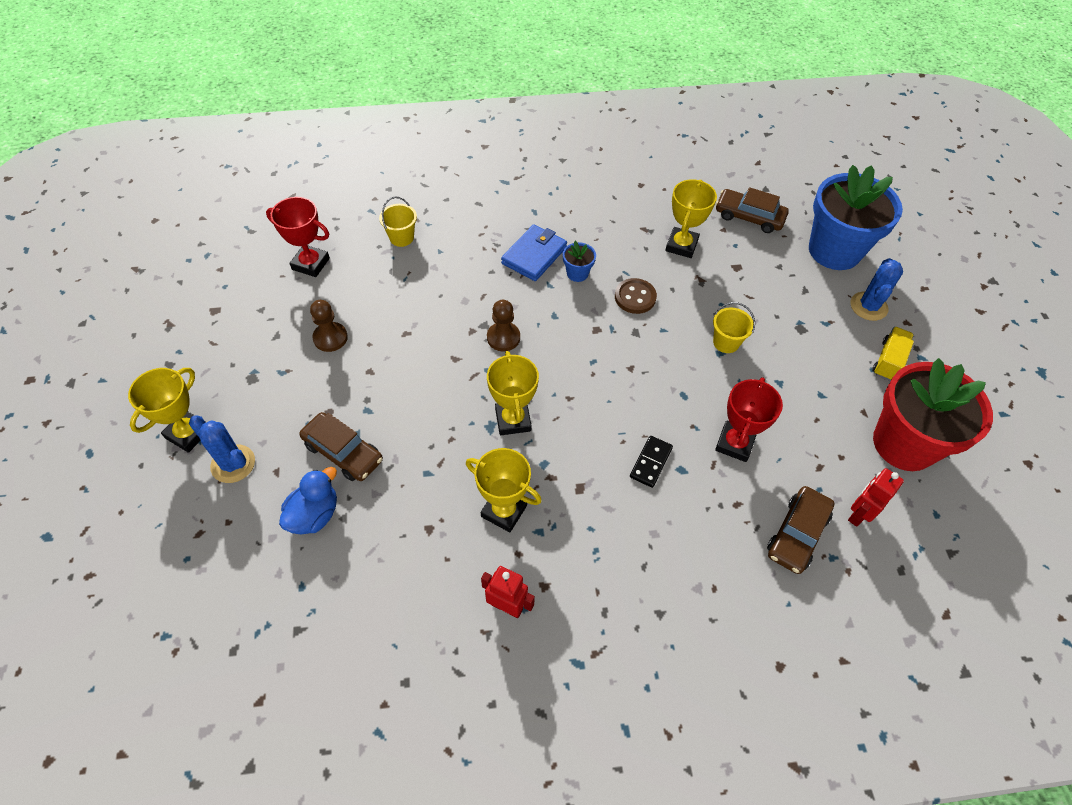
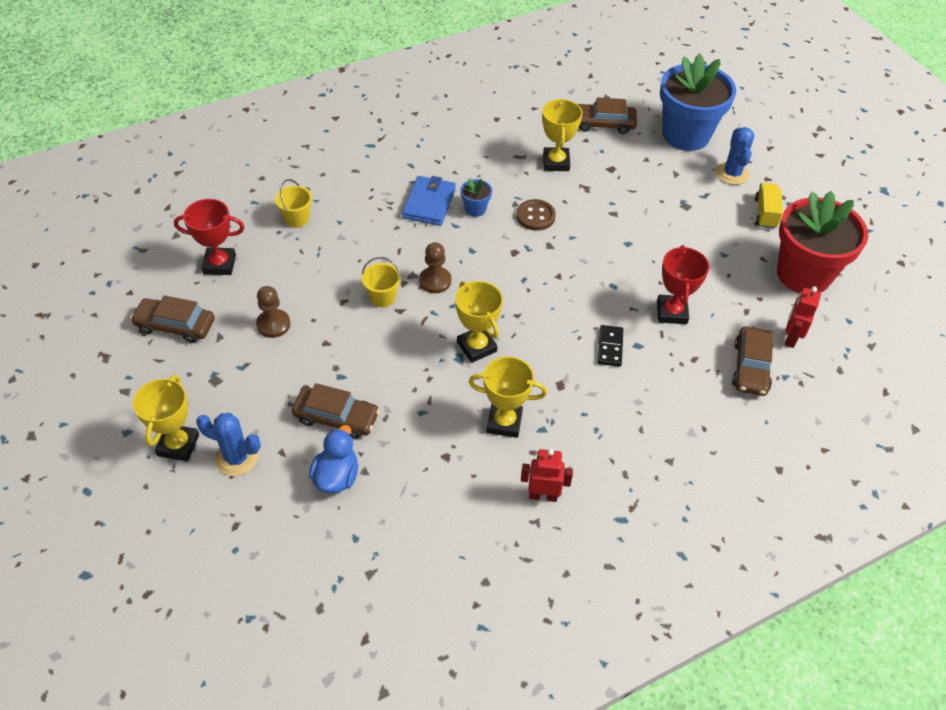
camera: 20 degrees left, 5 degrees down
yellow bucket [713,302,755,353] -> yellow bucket moved to [362,257,401,307]
none -> brown car [130,295,215,343]

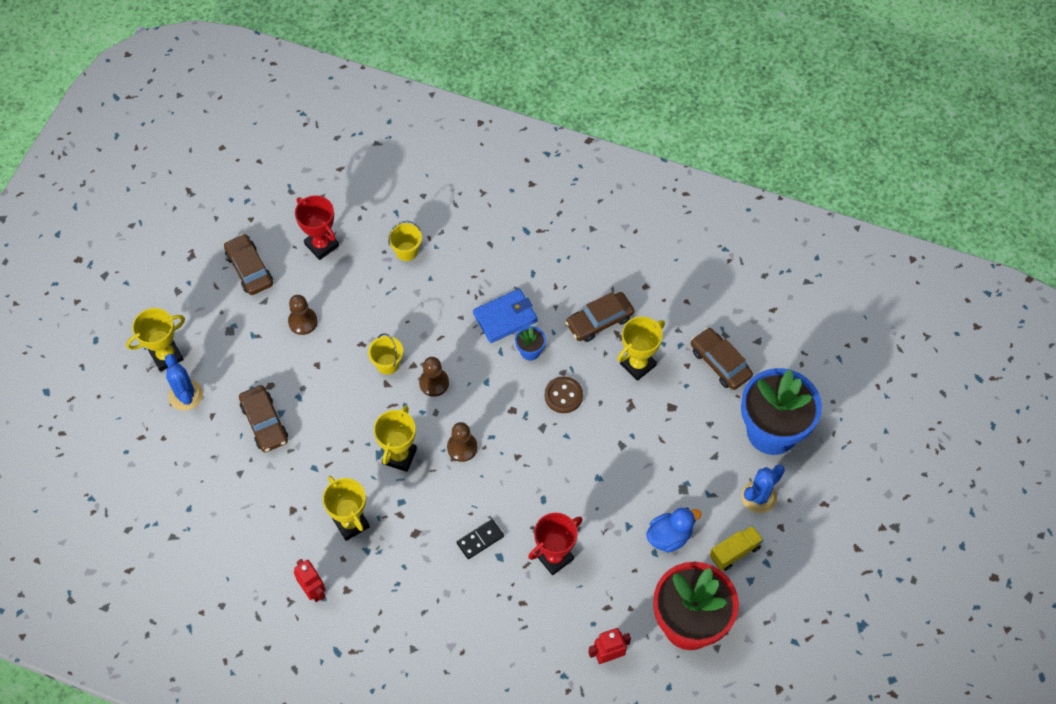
camera: 50 degrees right, 10 degrees up
blue duck [309,425,358,493] -> blue duck moved to [646,507,702,553]
brown car [732,326,773,396] -> brown car moved to [565,292,634,342]
none -> brown pawn [447,422,477,462]

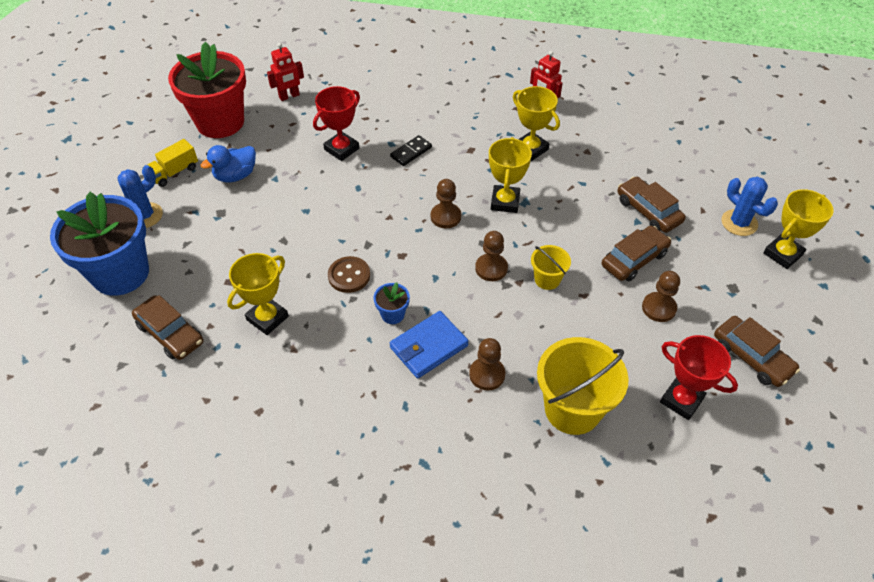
camera: 170 degrees right, 10 degrees down
yellow bucket [388,221,422,261] -> yellow bucket [537,337,629,435], size x1.93
brown car [565,292,634,342] -> brown car moved to [602,226,671,281]
none -> brown pawn [469,338,506,391]

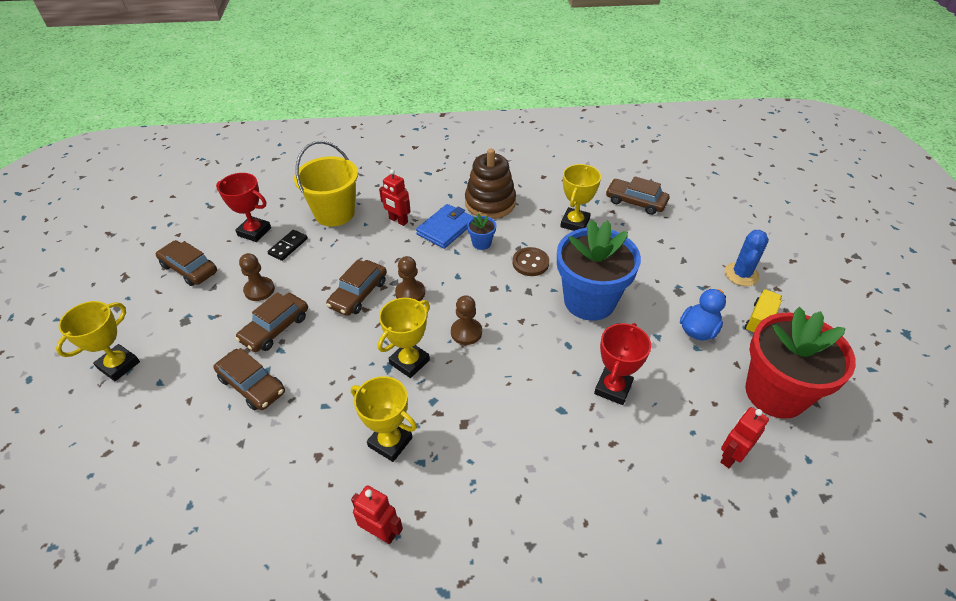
camera: 165 degrees right, 5 degrees down
blue flower pot [50,192,149,296] -> blue flower pot moved to [557,220,641,321]
black domino [390,135,432,166] -> black domino moved to [267,230,308,261]
brown pawn [469,338,506,391] -> red robot [379,170,411,226]
yellow trophy [489,137,532,213] -> yellow trophy turned 45 degrees clockwise [378,298,430,378]
yellow bucket [531,245,571,290] -> brown car [326,259,387,316]
blue cactus [721,177,778,236] -> none
none -> brown stacking toy [465,149,516,219]

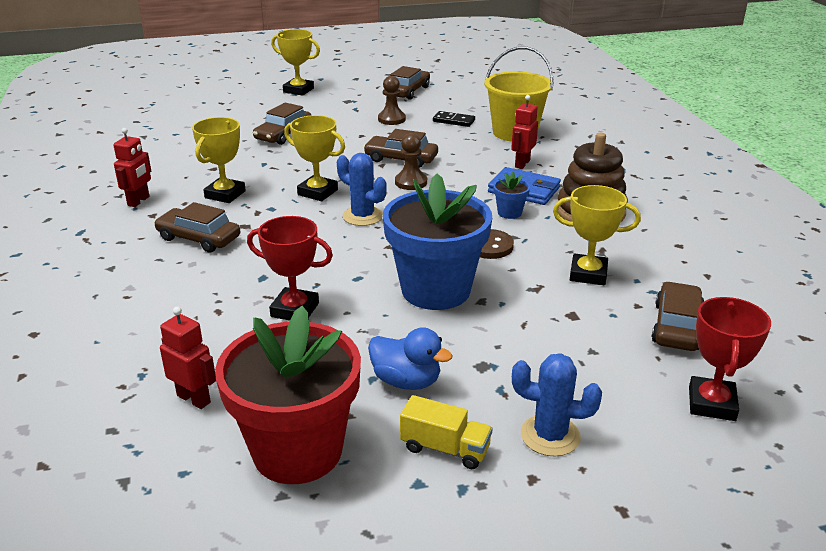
camera: 80 degrees right, 15 degrees down
red trophy [216,173,271,242] -> red trophy moved to [689,297,771,421]
brown car [236,292,308,352] -> brown car moved to [154,202,240,253]
brown pawn [451,295,482,345] -> blue cactus [337,153,387,226]

